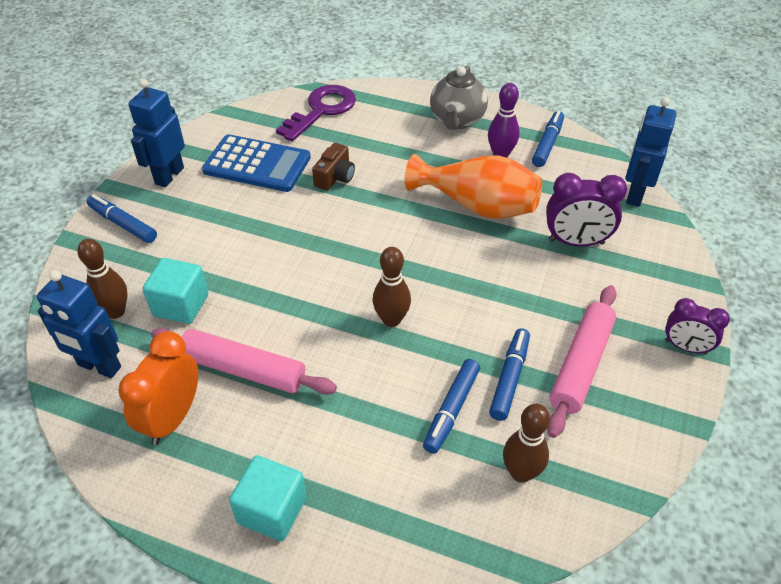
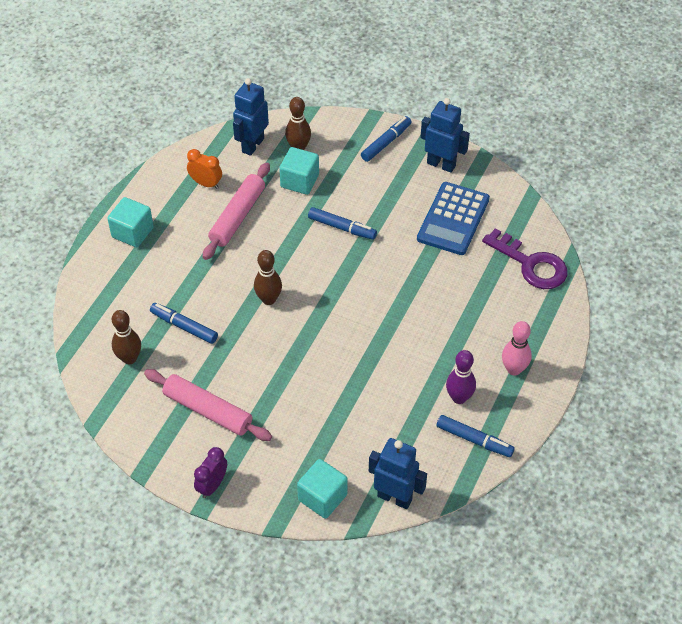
camera: 95 degrees right, 5 degrees up
orange clock [118,331,198,445] -> orange clock [187,149,222,189], size x0.66
brown camera [312,143,355,190] -> none
orange vase [405,154,542,219] -> none
grey teapot [430,65,488,130] -> pink bowling pin [502,321,532,375]
blue marker [489,328,530,421] -> blue marker moved to [308,207,377,240]
purple clock [546,173,627,246] -> none
none -> turquoise cube [297,459,348,519]

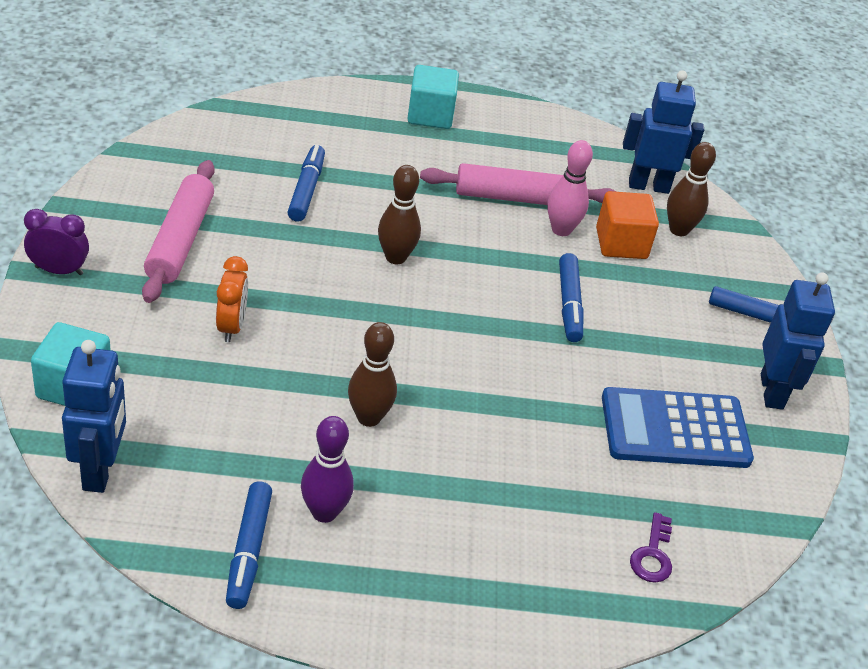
camera: 60 degrees right, 10 degrees down
brown bowling pin [112,310,141,364] -> brown bowling pin moved to [348,322,397,427]
orange clock [187,149,222,189] -> orange clock moved to [216,256,248,342]
turquoise cube [279,147,319,195] -> orange cube [596,191,659,259]
purple key [482,228,568,289] -> purple key [630,512,672,583], size x0.50
pink bowling pin [502,321,532,375] -> pink bowling pin moved to [548,140,593,236]

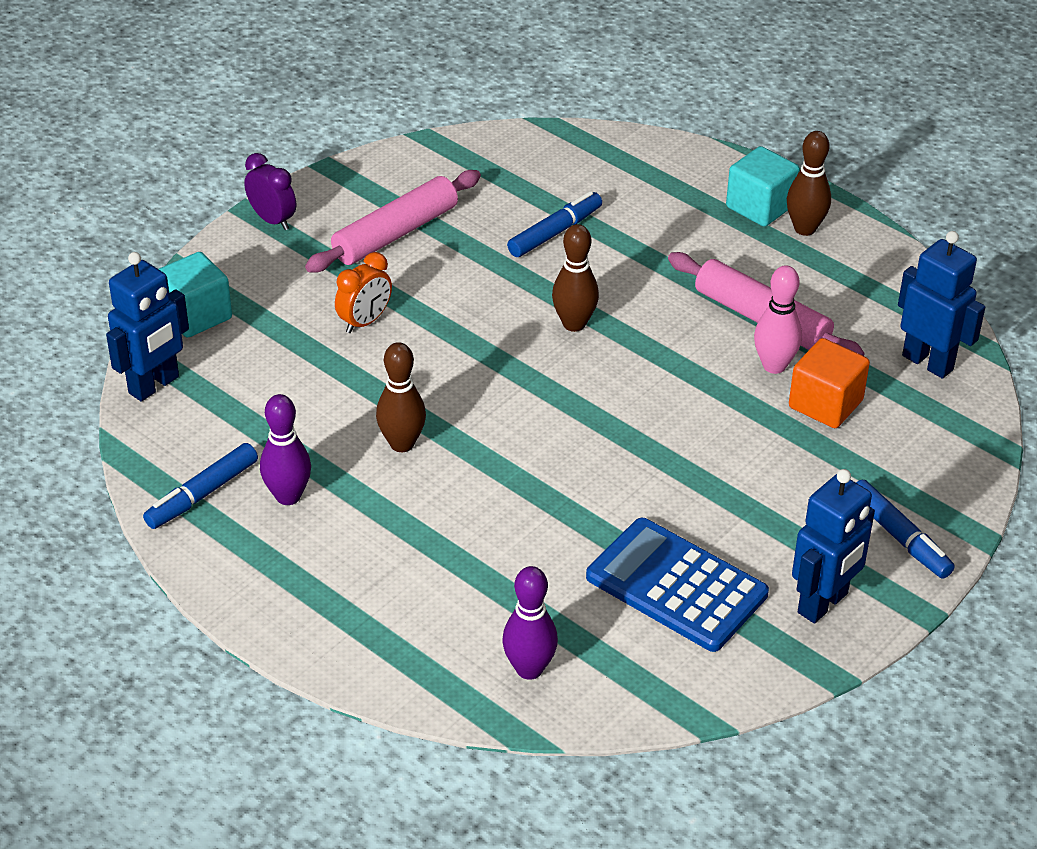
camera: 45 degrees right, 0 degrees up
blue marker [559,253,584,342] -> none
purple key [630,512,672,583] -> purple bowling pin [502,566,558,680]
brown bowling pin [667,142,716,236] -> brown bowling pin moved to [787,131,831,236]

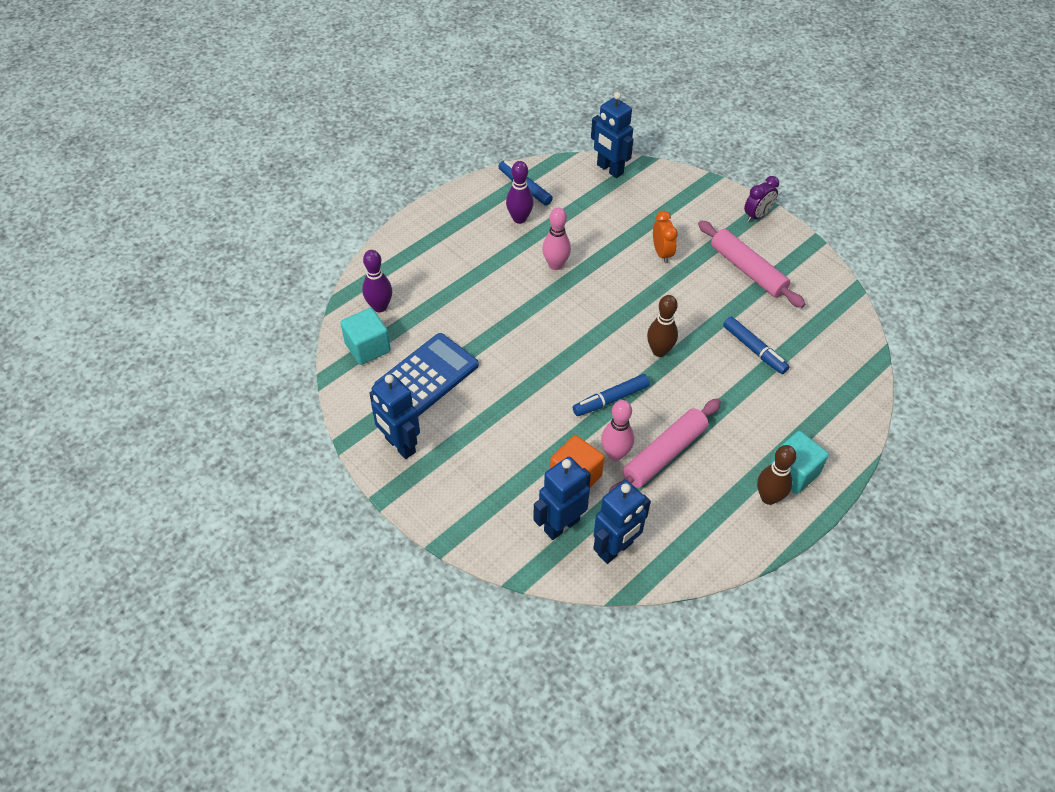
camera: 95 degrees right, 10 degrees up
turquoise cube [159,252,232,338] -> turquoise cube moved to [340,308,391,365]
orange clock [335,252,392,333] -> orange clock turned 150 degrees counterclockwise [653,211,678,263]
brown bowling pin [376,342,426,452] -> pink bowling pin [542,207,571,270]
blue marker [856,480,955,578] -> blue marker moved to [573,374,650,416]
none -> blue robot [533,457,591,540]

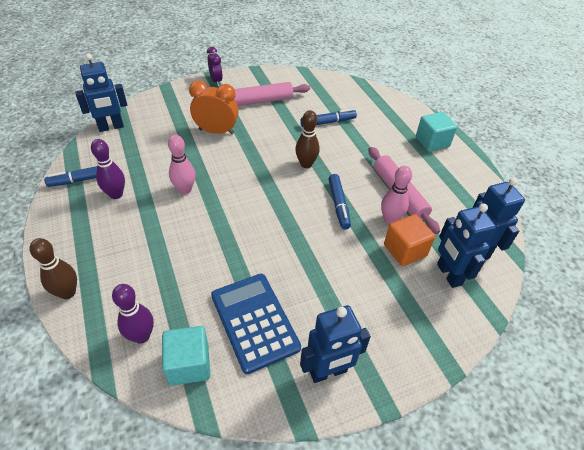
camera: 70 degrees left, 5 degrees down
orange clock [653,211,678,263] -> orange clock [189,81,238,134], size x1.51
brown bowling pin [757,445,796,505] -> brown bowling pin moved to [30,238,77,299]

